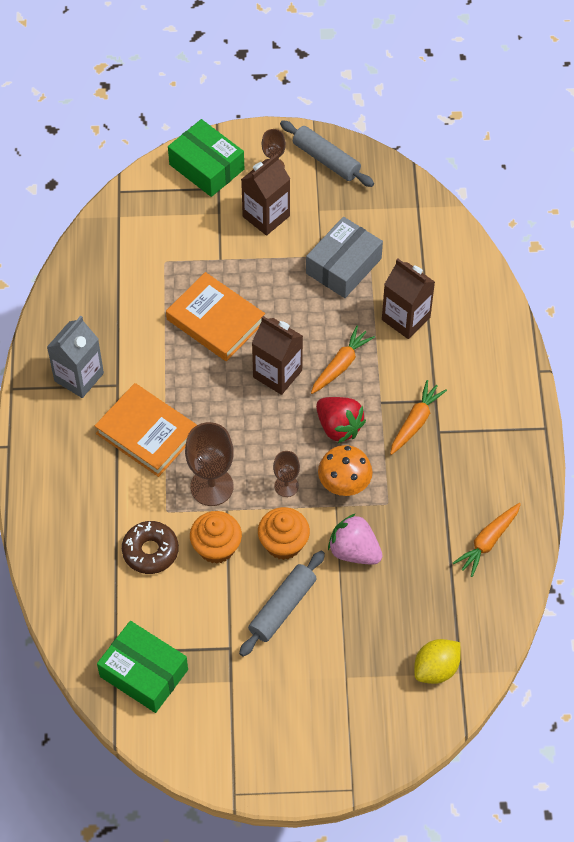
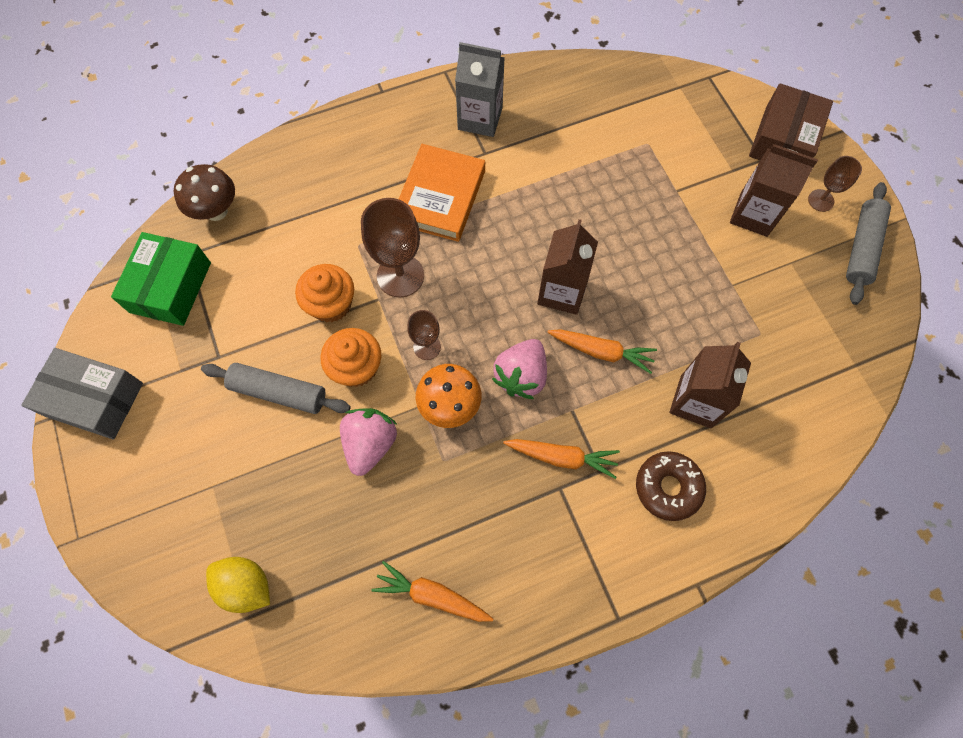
camera: 70 degrees right, 10 degrees up
brown donut [122,521,179,574] -> brown donut moved to [636,451,706,521]
orange book [166,272,265,361] -> none
green box [168,119,244,197] -> brown box [749,83,833,160]
grey box [306,217,383,298] -> grey box moved to [21,348,143,439]
red strawberry [316,397,366,443] -> pink strawberry [492,339,547,399]
none -> brown mushroom [174,164,235,221]

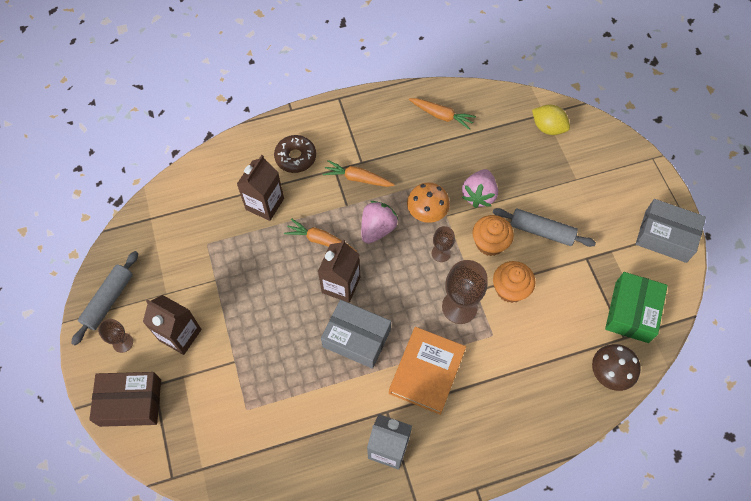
camera: 175 degrees left, 5 degrees down
brown box [749,83,833,160] -> brown box turned 60 degrees clockwise [89,372,161,427]
none -> grey box [321,300,391,369]

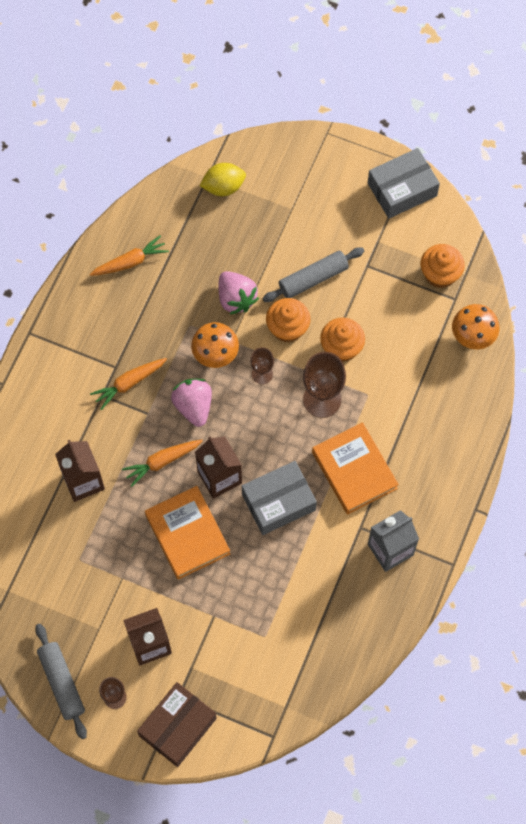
camera: 50 degrees left, 5 degrees up
brown donut [274,135,316,173] -> none
brown mushroom [592,344,641,391] -> orange mushroom [452,304,500,349]
green box [605,272,668,343] -> orange cupcake [421,244,465,288]
none -> orange book [145,486,230,580]

